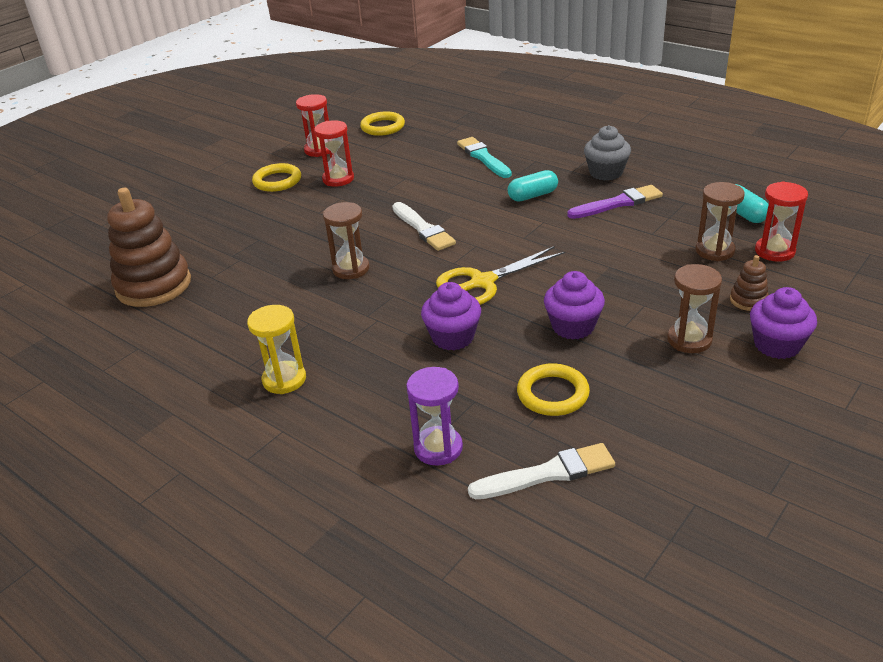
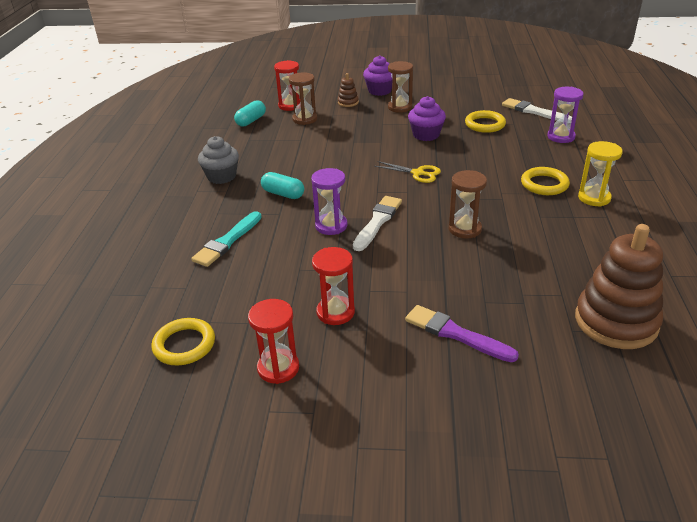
camera: 125 degrees left, 0 degrees up
yellow ring [252,163,301,192] -> yellow ring moved to [521,167,570,195]
purple cupcake [421,282,481,351] -> none
yellow scissors [436,246,565,305] -> yellow scissors [374,161,441,183], size x0.65
purple brush [567,185,663,219] -> purple brush moved to [405,305,519,362]
none -> purple hourglass [311,168,348,235]

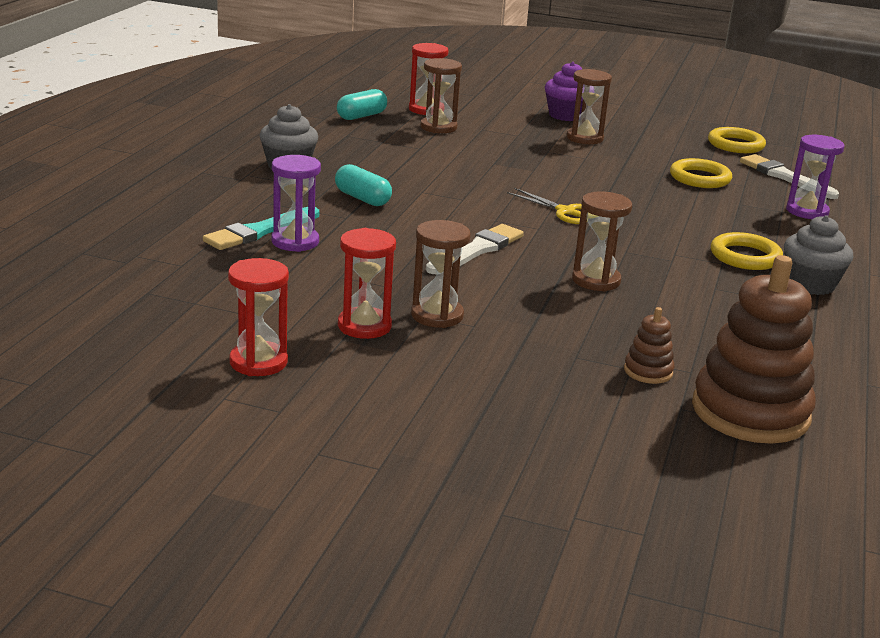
camera: 10 degrees right, 10 degrees down
yellow ring [151,318,215,365] -> yellow ring moved to [708,127,766,153]
purple hourglass [311,168,348,235] -> purple hourglass moved to [272,155,321,252]
brown stacking toy [338,73,359,107] -> brown stacking toy moved to [624,307,674,384]
purple brush [405,305,519,362] -> none
purple cupcake [408,96,446,141] -> none
yellow hourglass [578,141,623,207] -> grey cupcake [784,215,853,295]
none -> brown hourglass [411,220,471,328]

